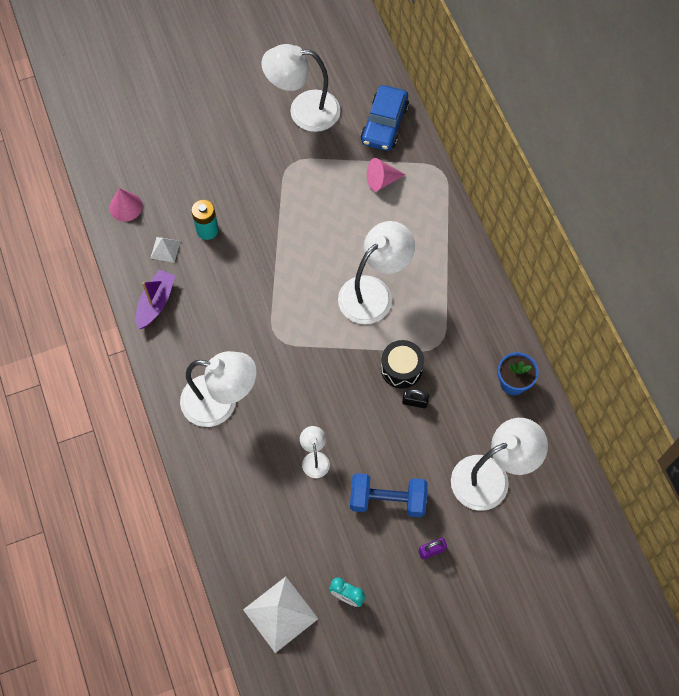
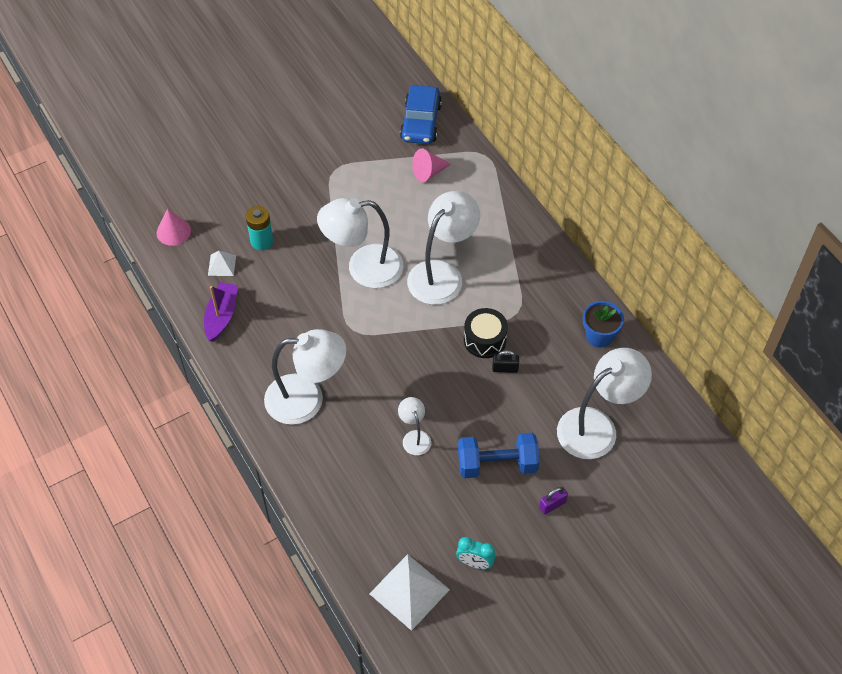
camera: 10 degrees left, 10 degrees down
white lamp [261,44,341,132] -> white lamp moved to [317,198,403,288]

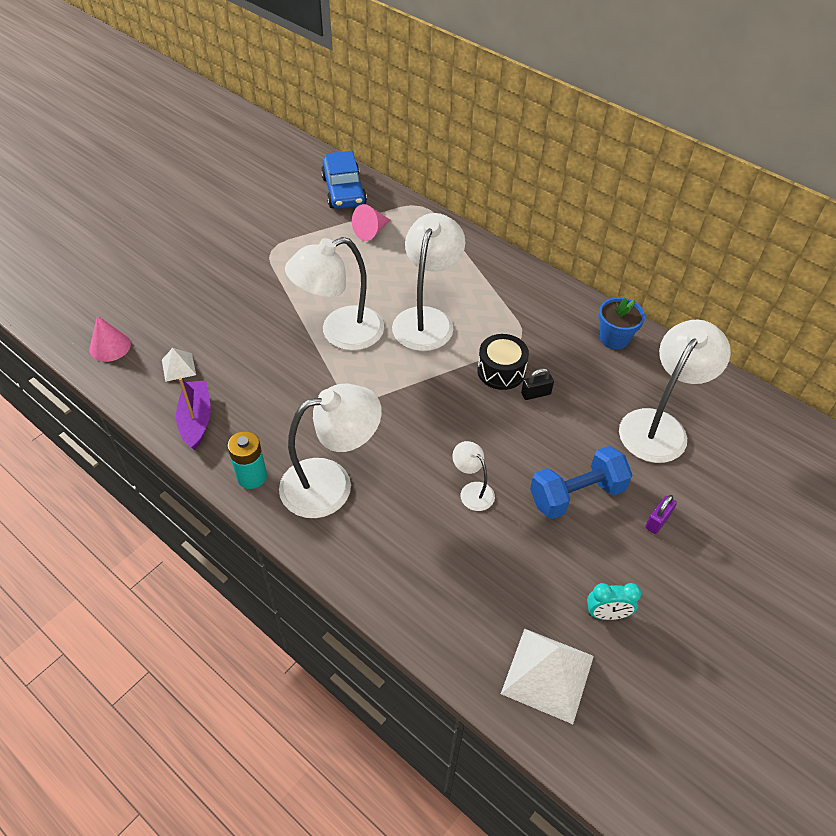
camera: 20 degrees left, 5 degrees down
turquoise battery [246,206,273,250] -> turquoise battery moved to [228,431,267,489]

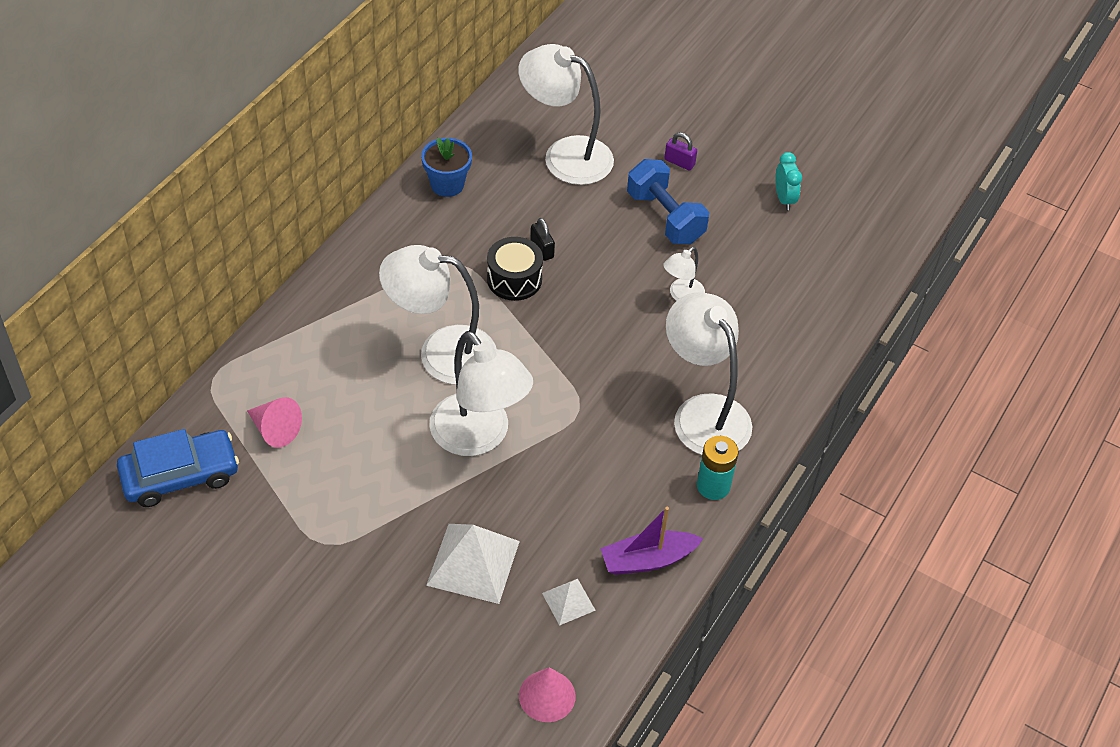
camera: 100 degrees left, 0 degrees up
white pyramid [501,628,594,724] -> white pyramid moved to [426,524,520,604]

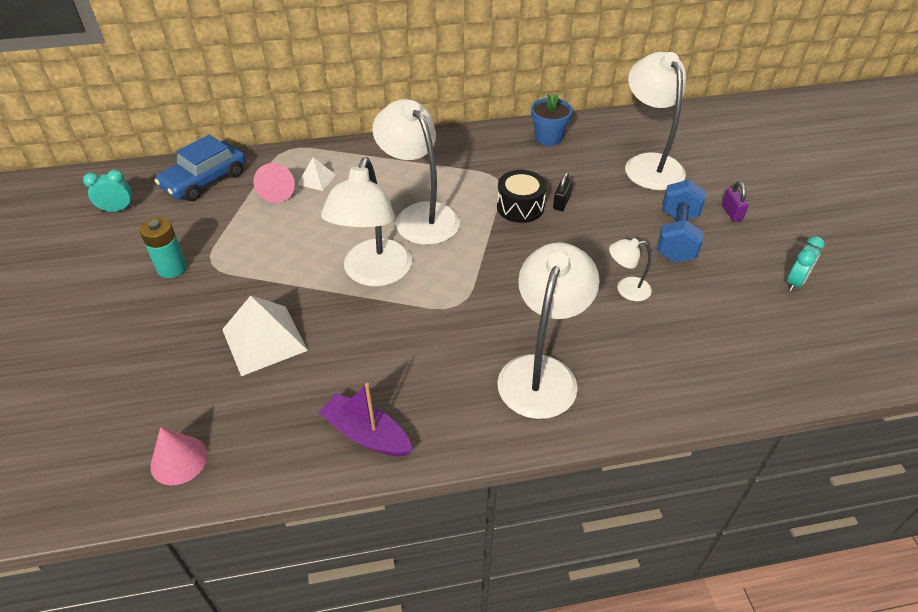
camera: 50 degrees right, 5 degrees down
blue car [117,429,239,507] -> blue car turned 105 degrees clockwise [155,135,246,201]
white pyramid [542,579,596,626] -> white pyramid moved to [297,158,336,191]
turquoise battery [697,436,739,500] -> turquoise battery moved to [139,217,187,278]
none -> turquoise clock [83,170,133,212]

